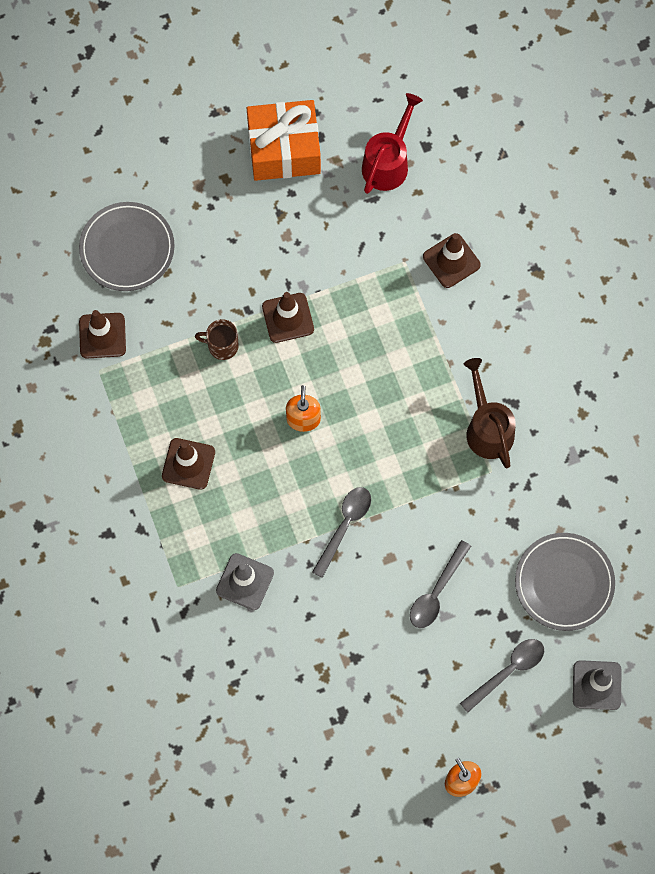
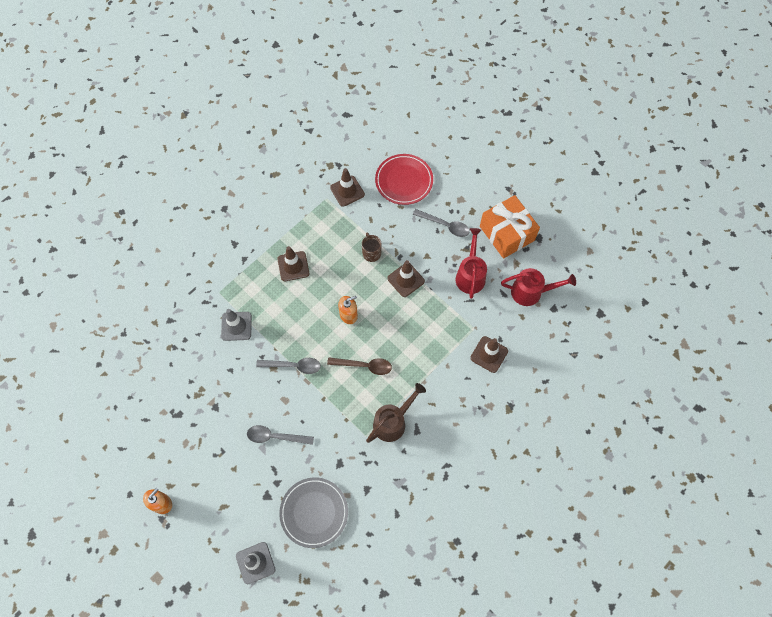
camera: 65 degrees right, 5 degrees down
grey plate [79,202,175,291] -> red plate [375,154,433,205]
grey spoon [460,639,544,713] -> grey spoon moved to [413,209,470,237]
none -> brown spoon [327,357,392,375]
none -> red watering can [455,228,487,299]

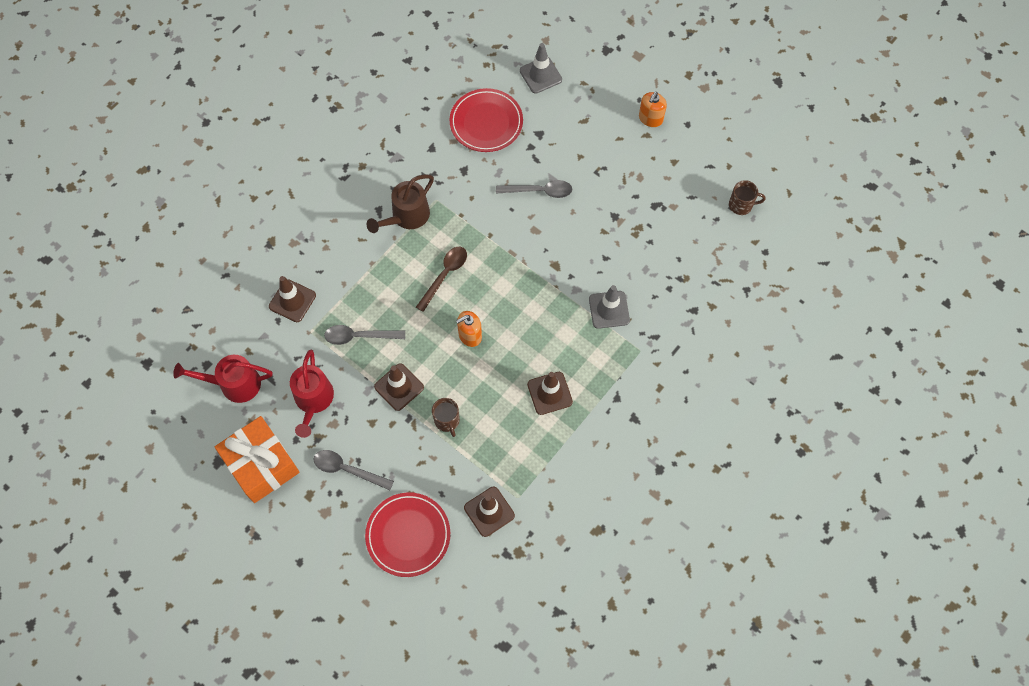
camera: 175 degrees right, 0 degrees up
grey spoon [256,358,321,374] -> grey spoon moved to [324,325,405,345]
grey plate [279,477,348,548] -> red plate [449,88,523,152]
brown spoon [327,357,392,375] -> brown spoon turned 120 degrees clockwise [416,247,467,312]
none -> brown mug [729,180,766,215]

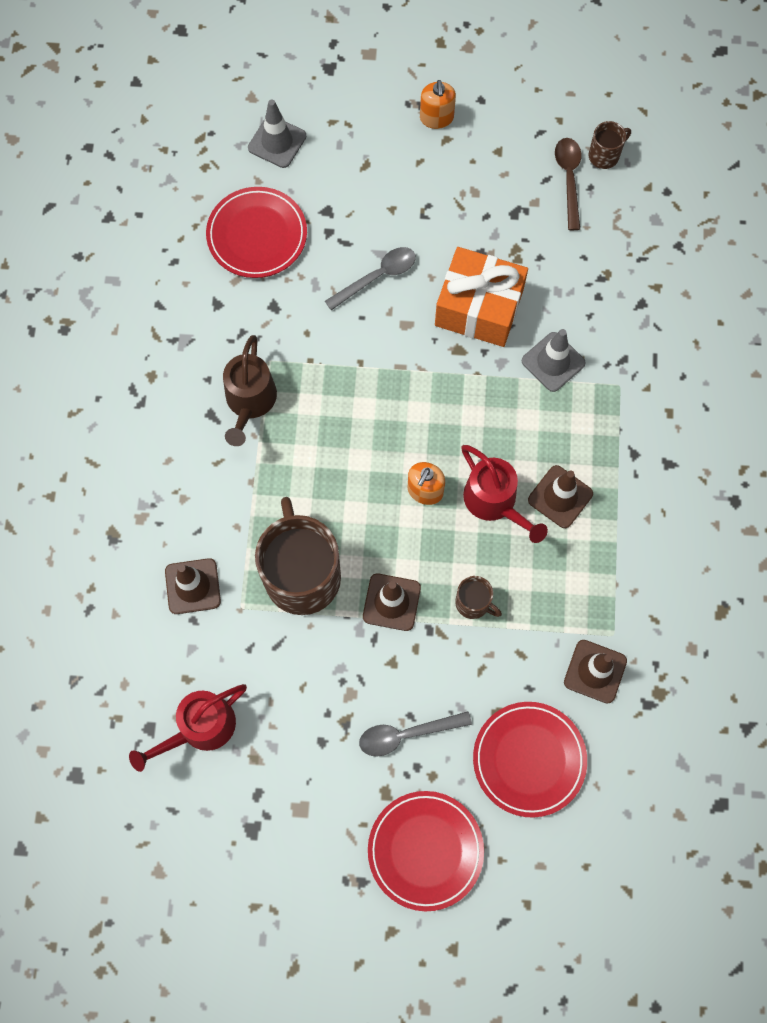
camera: 35 degrees left, 5 degrees up
orange gift [215,416,300,503] -> orange gift moved to [435,247,528,347]
red watering can [290,350,334,438] -> red watering can moved to [461,445,548,543]
grey spoon [324,325,405,345] -> brown mug [255,497,341,615]
brown spoon [416,247,467,312] -> brown spoon moved to [555,138,582,230]
none -> red plate [368,791,484,911]

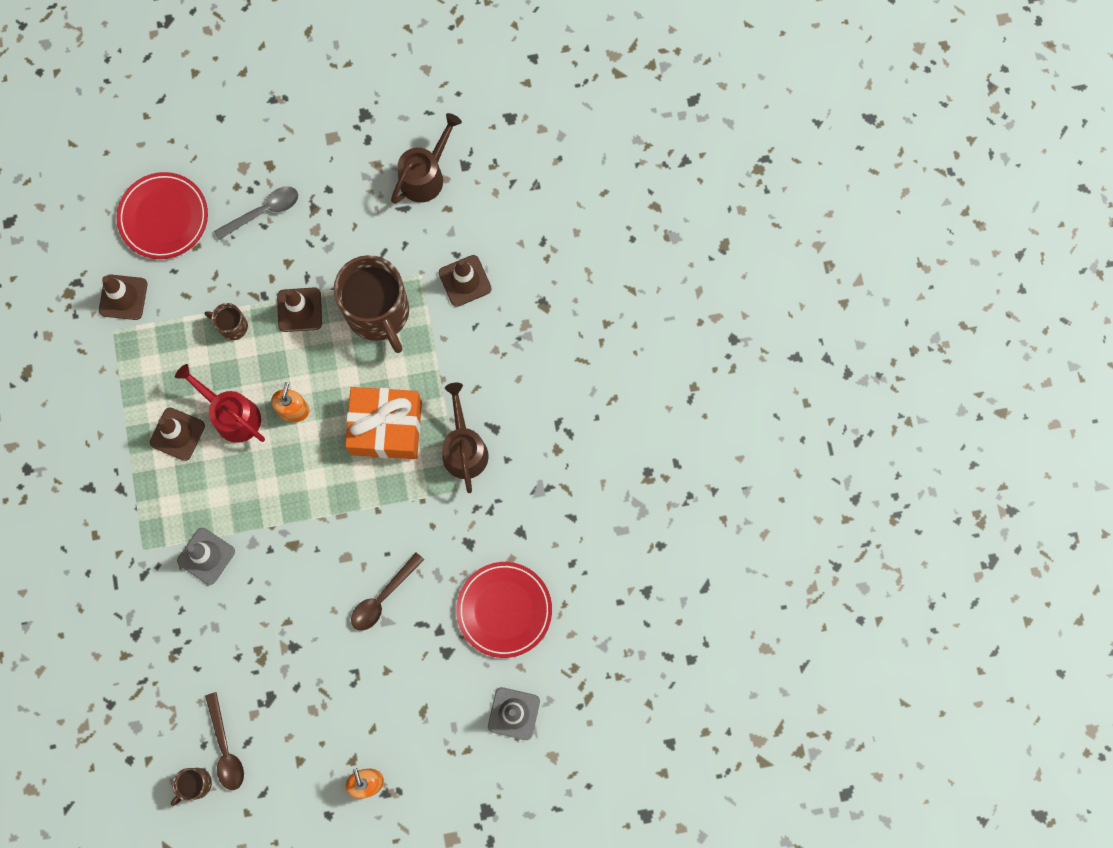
camera: 165 degrees right, 5 degrees up
red watering can [129,684,247,772] -> brown watering can [391,113,462,204]
grey spoon [325,247,416,310] -> brown spoon [351,552,424,631]
red plate [368,791,484,911] -> none
orange gift [435,247,528,347] -> orange gift moved to [345,387,422,459]

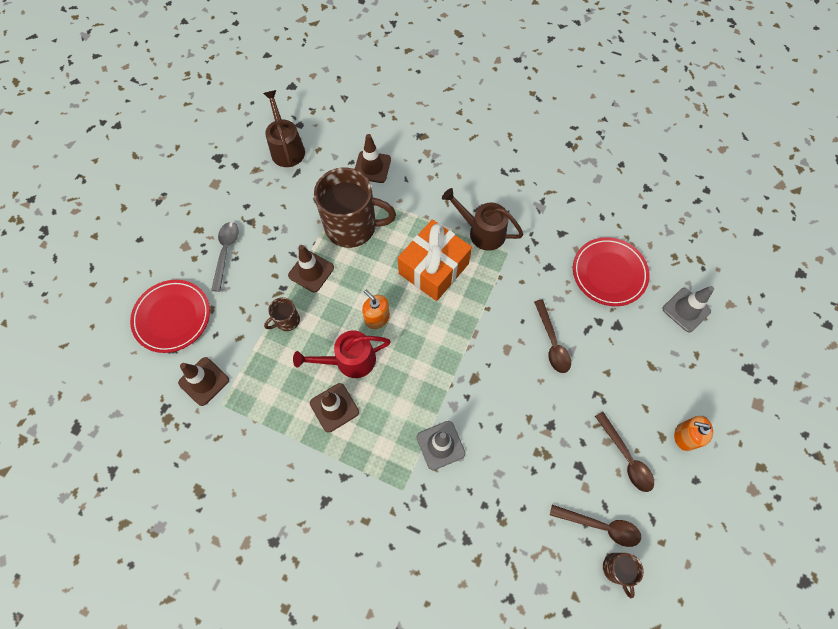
camera: 55 degrees left, 10 degrees down
none -> brown spoon [595,412,654,492]

